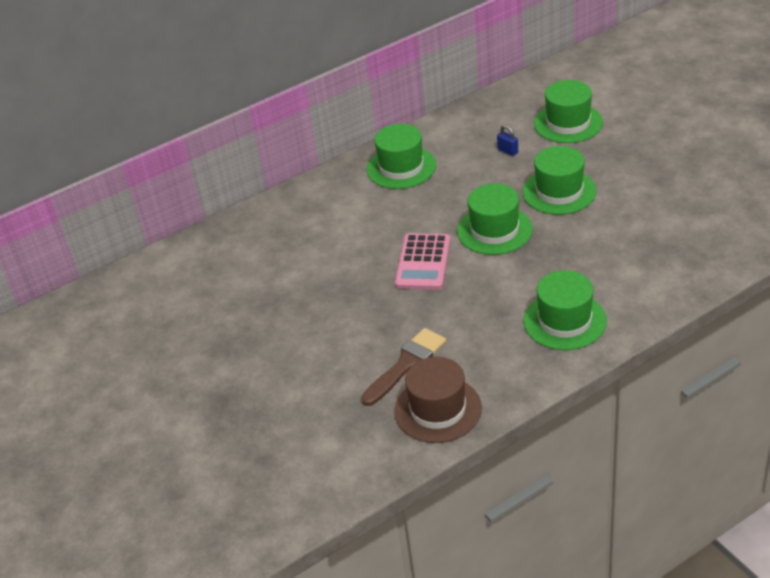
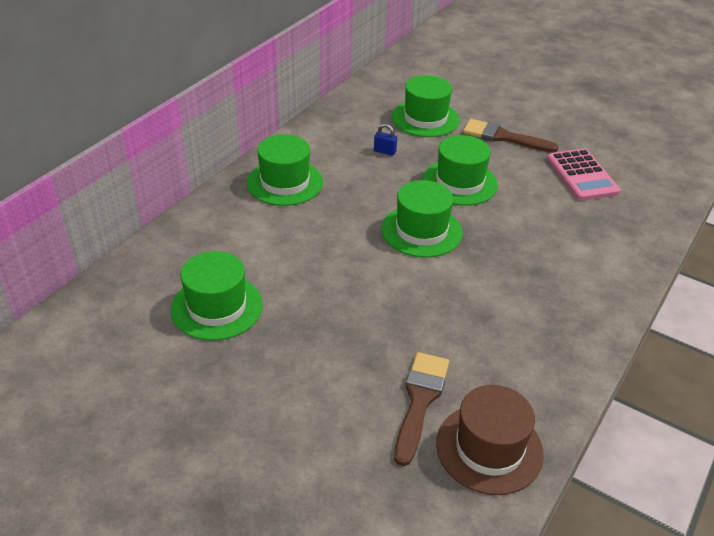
camera: 30 degrees left, 0 degrees up
pink calculator [395,233,451,290] -> pink calculator moved to [547,149,621,201]
green hat [523,270,607,350] -> green hat moved to [171,251,263,340]
none -> brown brush [463,119,559,153]

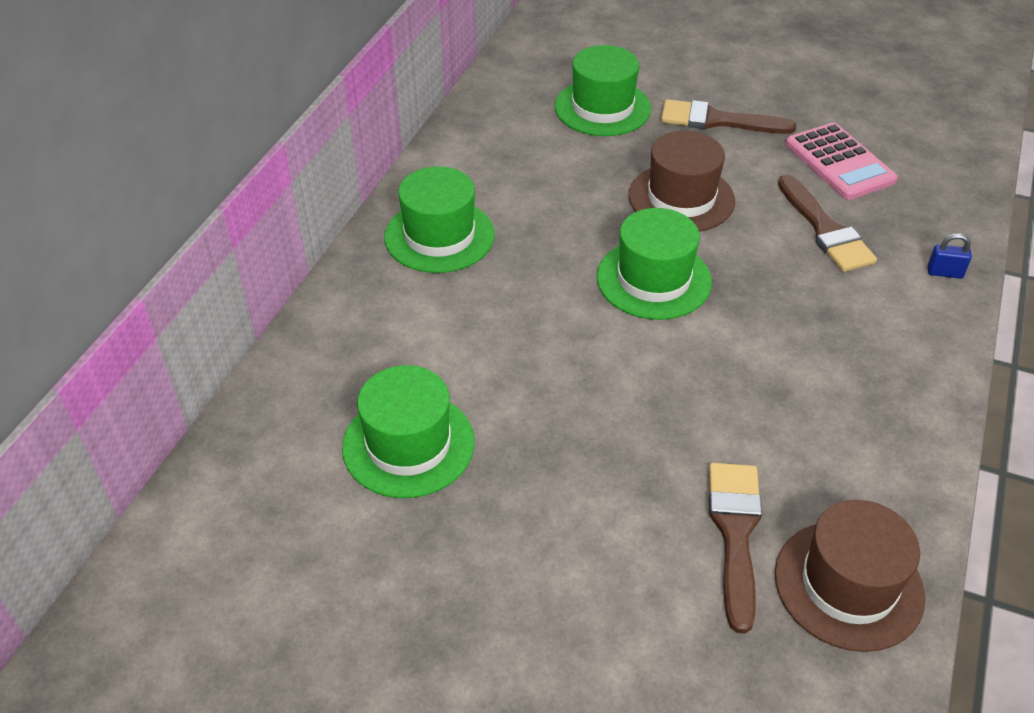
camera: 10 degrees left, 5 degrees up
blue padlock [374,124,397,156] -> blue padlock moved to [927,233,972,279]
green hat [423,135,498,206] -> brown hat [628,131,735,232]
none -> brown brush [778,175,877,272]

